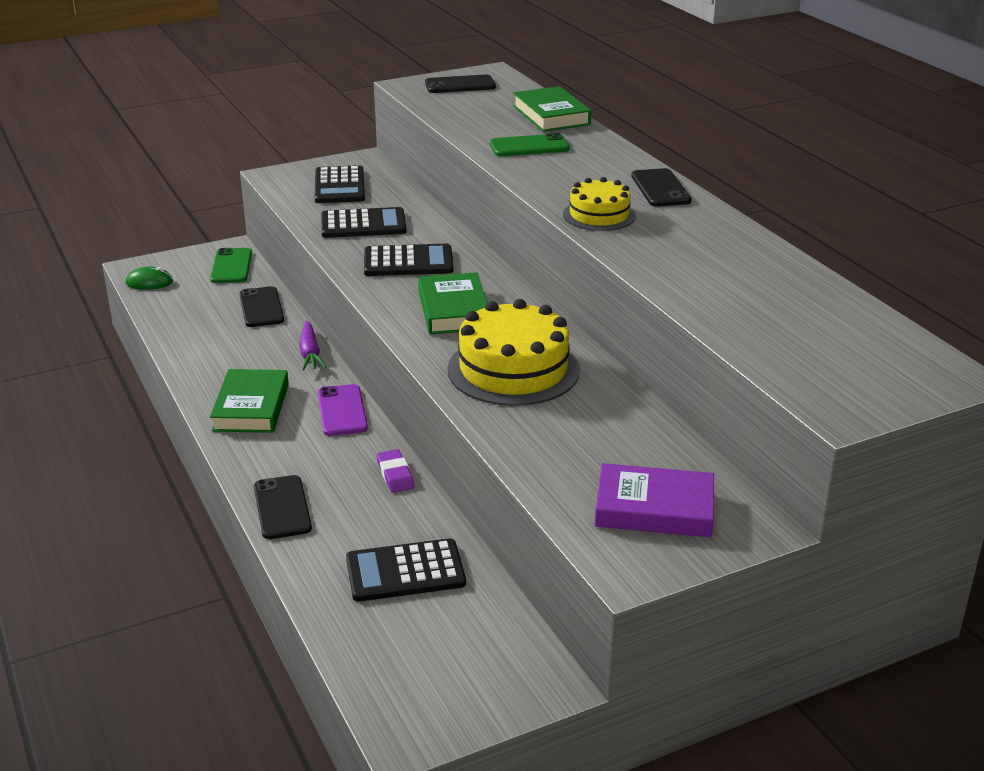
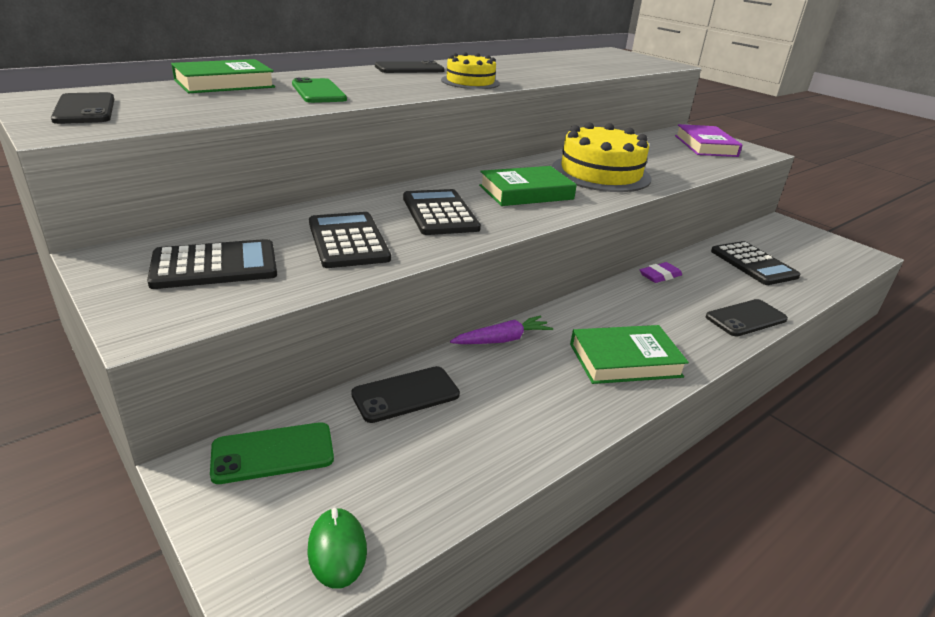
camera: 105 degrees left, 0 degrees up
purple phone [318,384,368,436] -> none

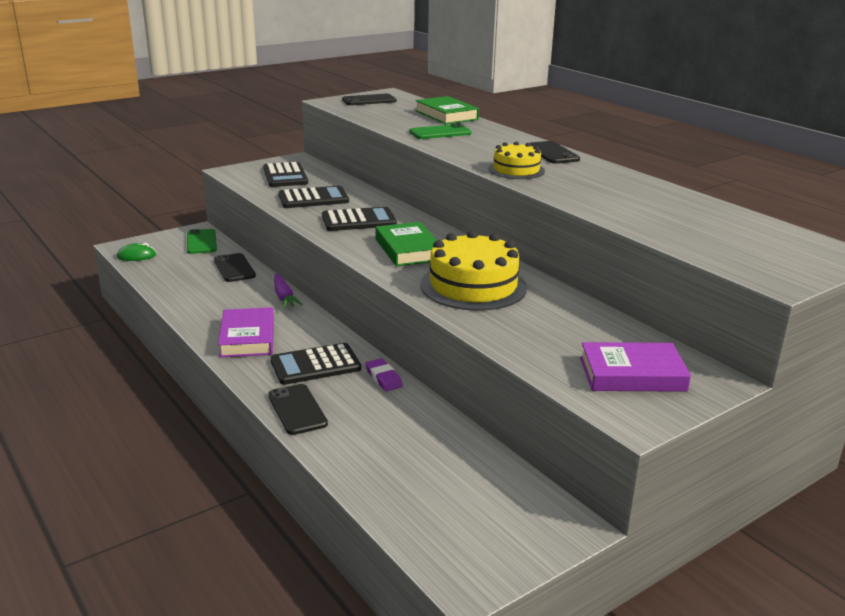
camera: 95 degrees right, 5 degrees down
green book [570,325,689,384] -> purple book [218,307,274,357]
black calculator [711,241,800,285] -> black calculator moved to [270,343,361,385]

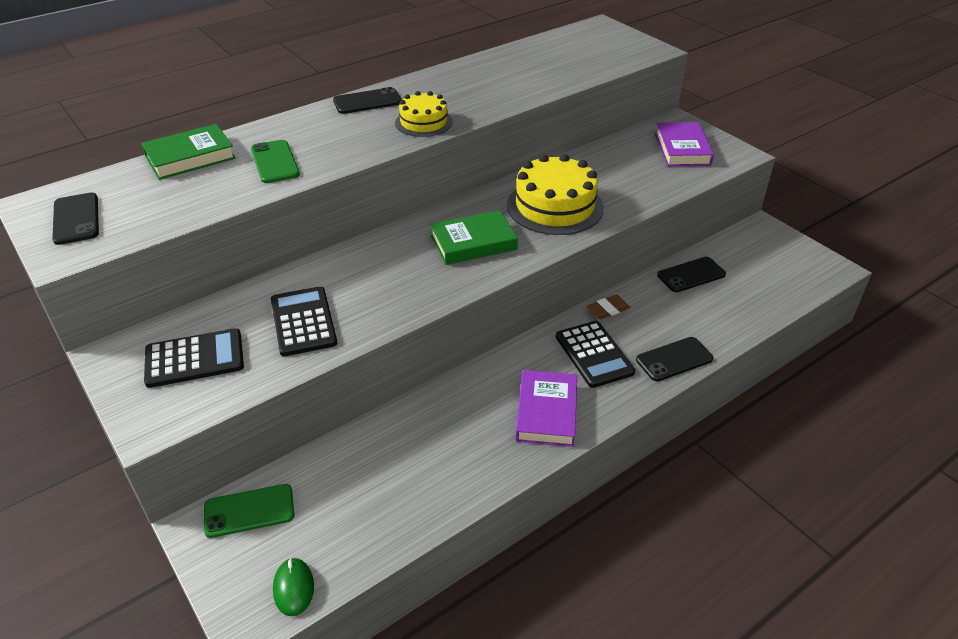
camera: 90 degrees left, 15 degrees up
black phone [214,253,256,282] -> black phone moved to [657,257,726,292]
purple book [218,307,274,357] -> purple book turned 75 degrees counterclockwise [515,370,577,447]
purple carrot [274,274,303,308] -> none
black calculator [322,207,397,231] -> none
purple eraser [365,358,403,391] -> brown eraser [587,295,630,319]

